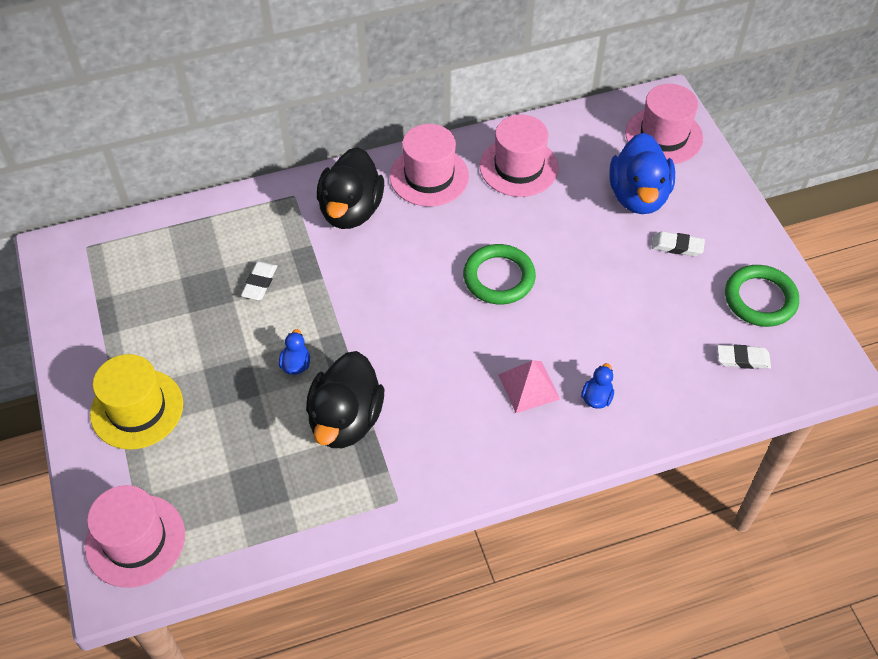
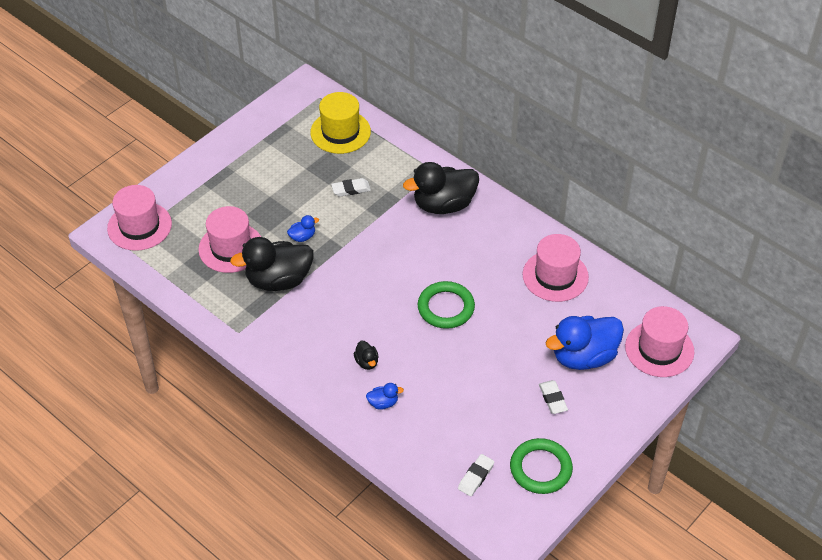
camera: 60 degrees right, 5 degrees down
yellow hat [90,354,183,450] -> yellow hat moved to [310,92,371,154]
pink hat [390,124,469,207] -> pink hat moved to [198,206,261,273]
pink pyramid [498,360,560,413] -> black duck [354,341,379,370]
white eraser [717,345,771,369] -> white eraser turned 60 degrees clockwise [458,454,494,496]

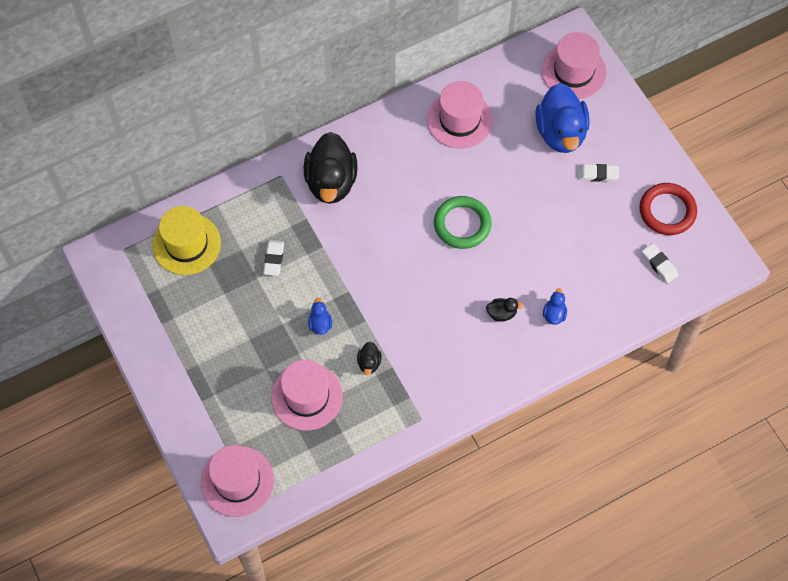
camera: 70 degrees left, 15 degrees up
black duck [230,237,314,291] -> black duck [357,341,381,375], size x0.43
green ring [510,438,573,494] -> red ring [639,183,697,235]

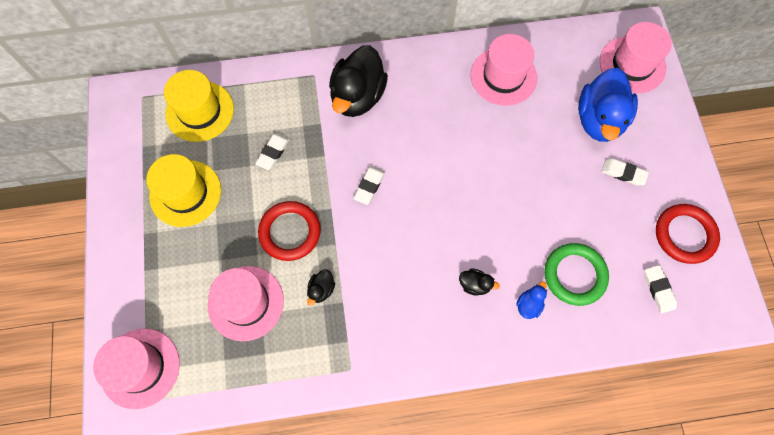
camera: 20 degrees right, 5 degrees up
blue duck [308,298,332,335] -> red ring [258,201,321,261]
green ring [434,196,492,249] -> green ring moved to [544,243,609,306]
none -> yellow hat [146,154,221,227]
none -> white eraser [353,166,385,205]

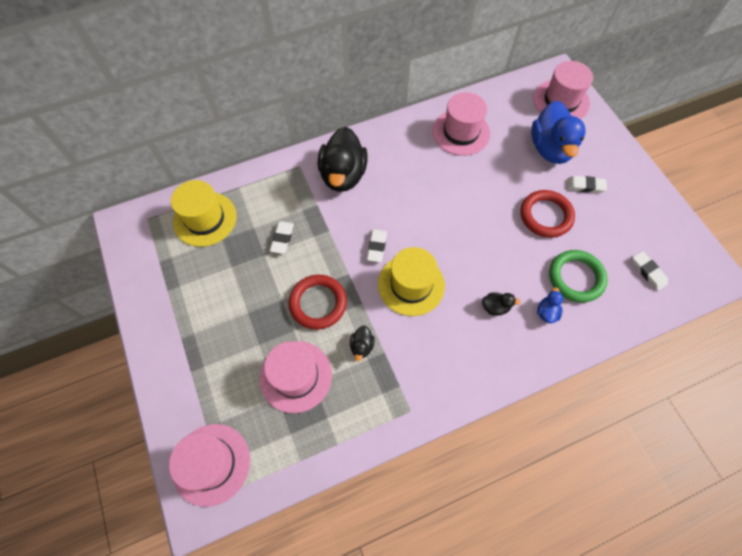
camera: 15 degrees left, 5 degrees down
yellow hat [146,154,221,227] -> yellow hat moved to [378,247,445,316]
red ring [656,204,720,264] -> red ring moved to [521,190,575,238]

